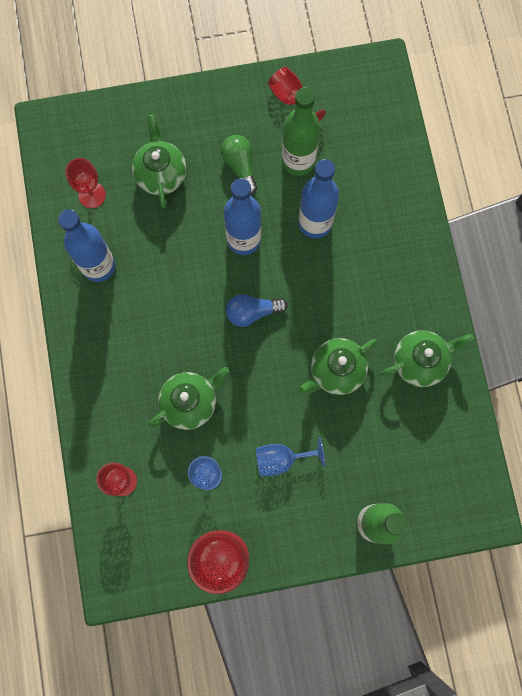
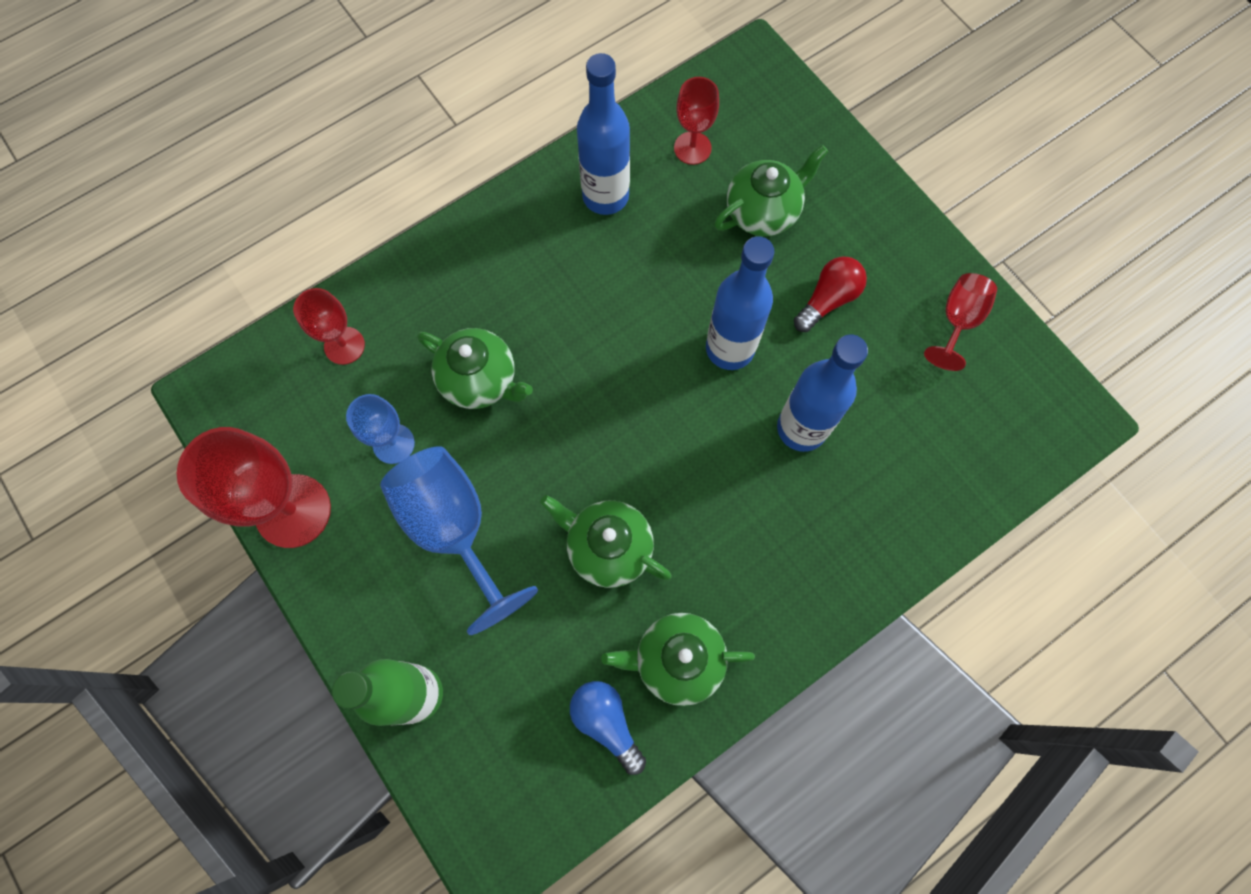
camera: 65 degrees right, 5 degrees down
green light bulb [221,135,257,195] -> red light bulb [794,256,867,332]
blue light bulb [226,294,288,327] -> blue light bulb moved to [570,681,646,775]
blue goblet [256,437,325,476] -> blue goblet [380,446,538,635], size x1.76
green bottle [282,87,320,176] -> none
green teapot [381,330,474,387] -> green teapot turned 135 degrees clockwise [601,613,755,706]

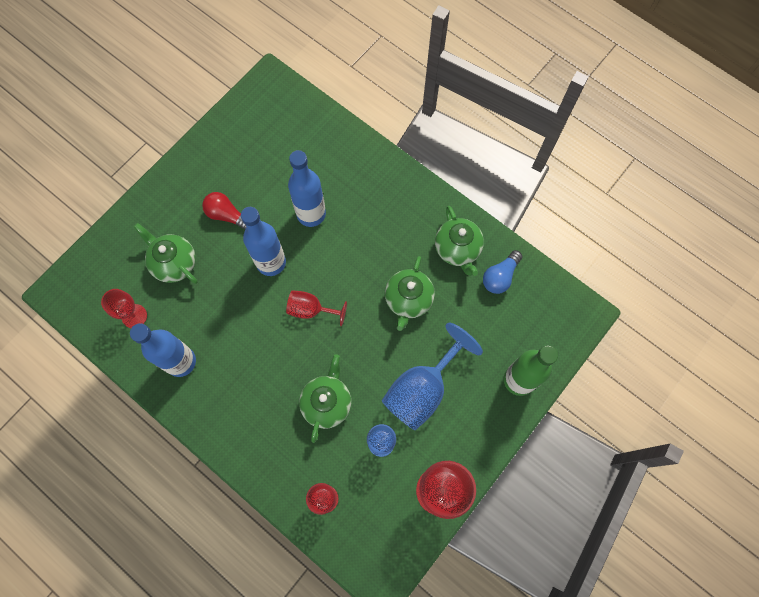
camera: 105 degrees left, 0 degrees up
red goblet [924,273,997,371] -> red goblet moved to [286,290,347,326]

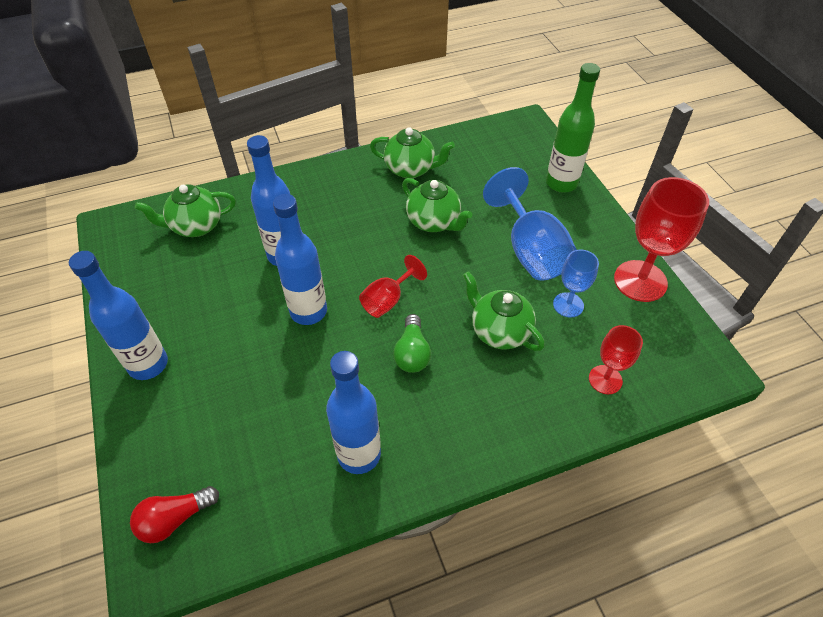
camera: 60 degrees left, 20 degrees down
red goblet [101,289,147,328] -> none
green teapot [133,223,198,284] -> green teapot moved to [135,184,236,237]
red light bulb [202,192,246,230] -> red light bulb moved to [130,486,219,543]
blue light bulb [483,250,523,294] -> none
none -> blue bottle [69,251,168,380]
none -> green light bulb [393,314,431,373]

